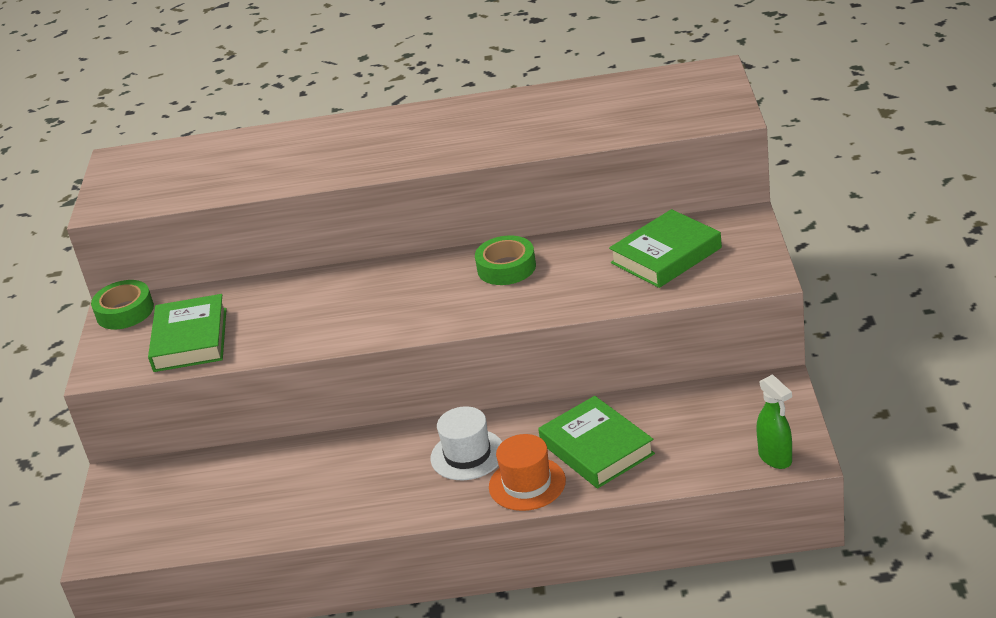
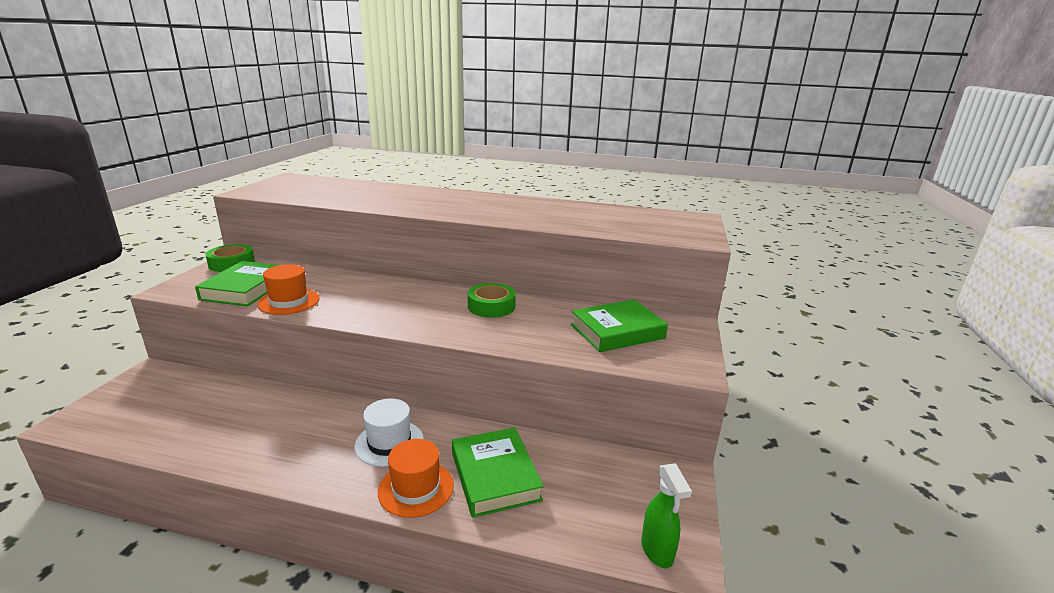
camera: 10 degrees right, 10 degrees down
none -> orange hat [258,264,320,315]

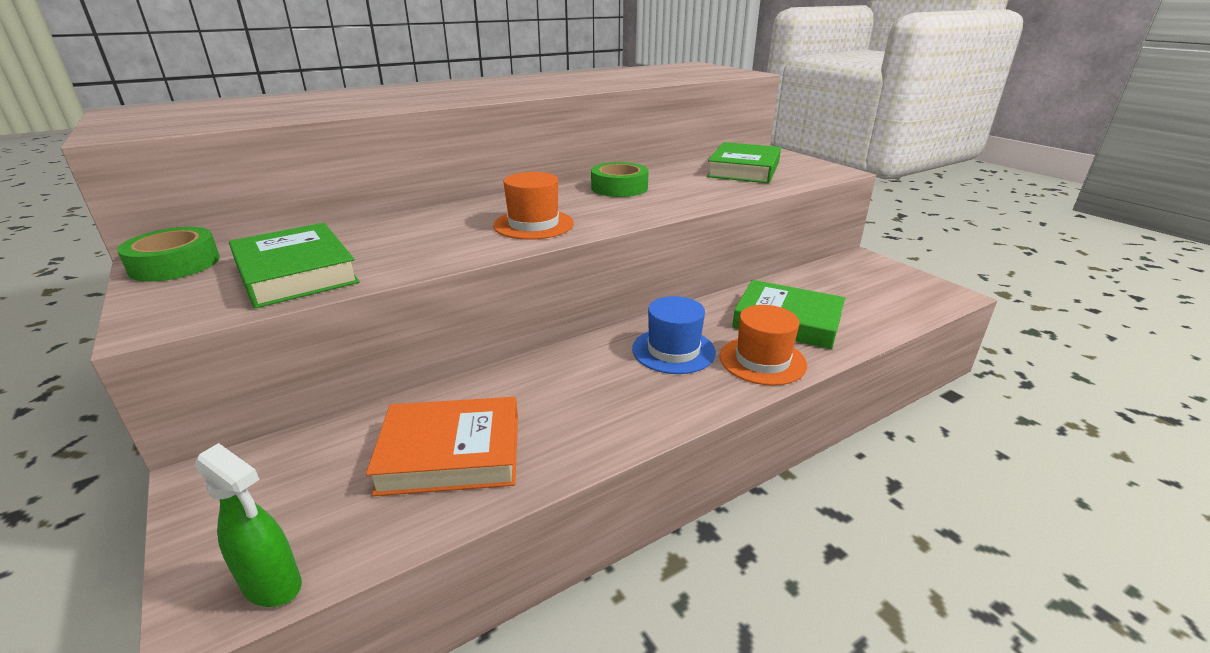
camera: 45 degrees left, 5 degrees up
orange hat [258,264,320,315] -> orange hat moved to [493,172,574,240]
white hat [354,398,424,467] -> blue hat [632,296,716,374]
green spray bottle [641,463,692,568] -> green spray bottle moved to [195,443,302,607]
none -> orange book [366,397,518,496]

